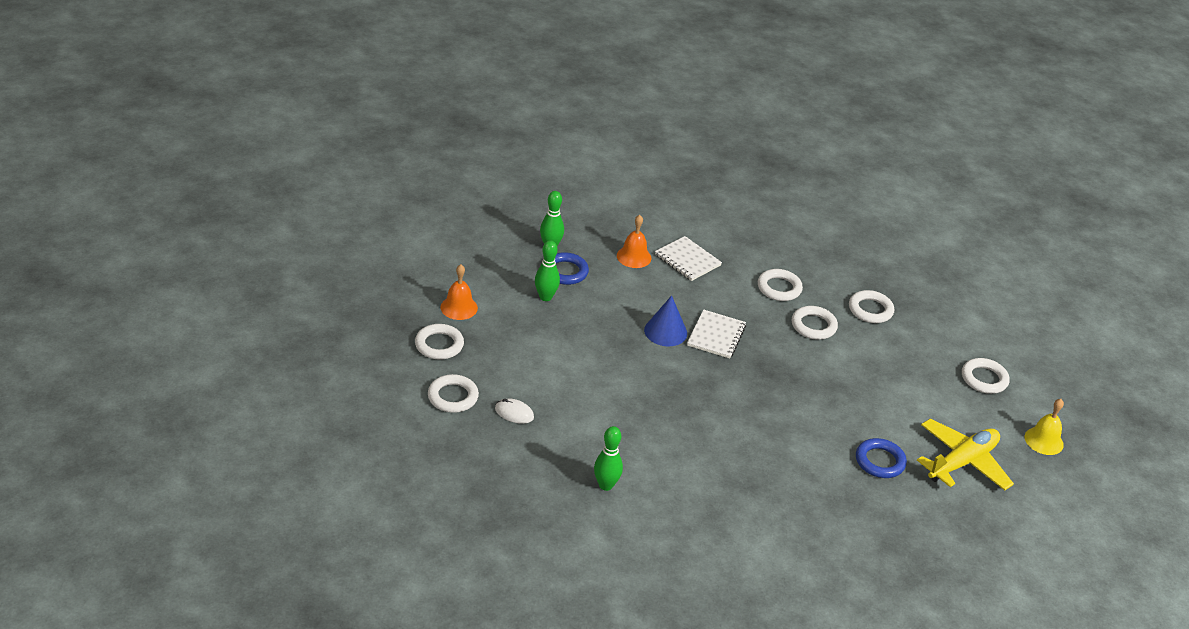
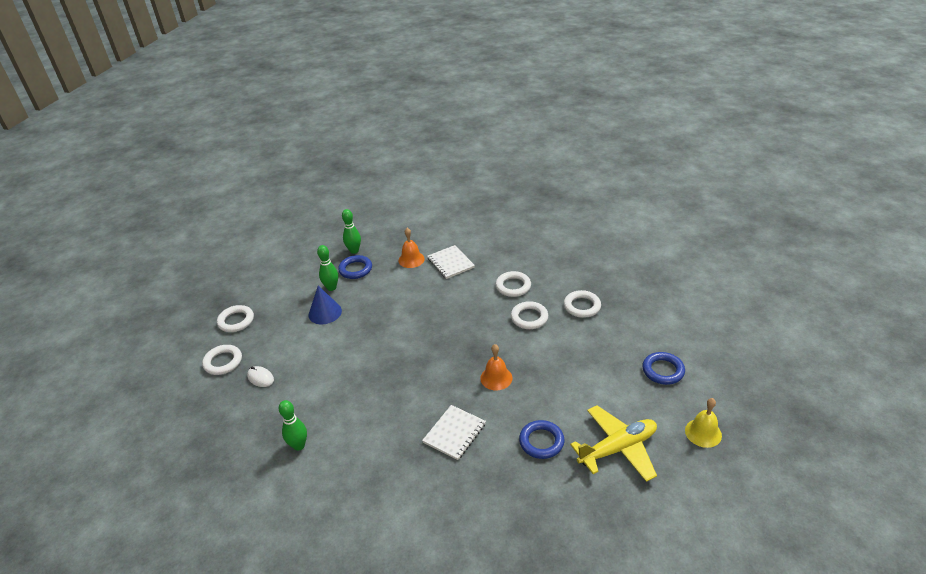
camera: 20 degrees right, 0 degrees up
orange bell [441,264,478,320] -> orange bell moved to [480,344,512,390]
blue cone [644,295,687,346] -> blue cone moved to [309,286,342,324]
white notebook [687,309,746,359] -> white notebook moved to [422,405,486,460]
white ring [962,358,1010,394] -> blue ring [642,352,685,385]

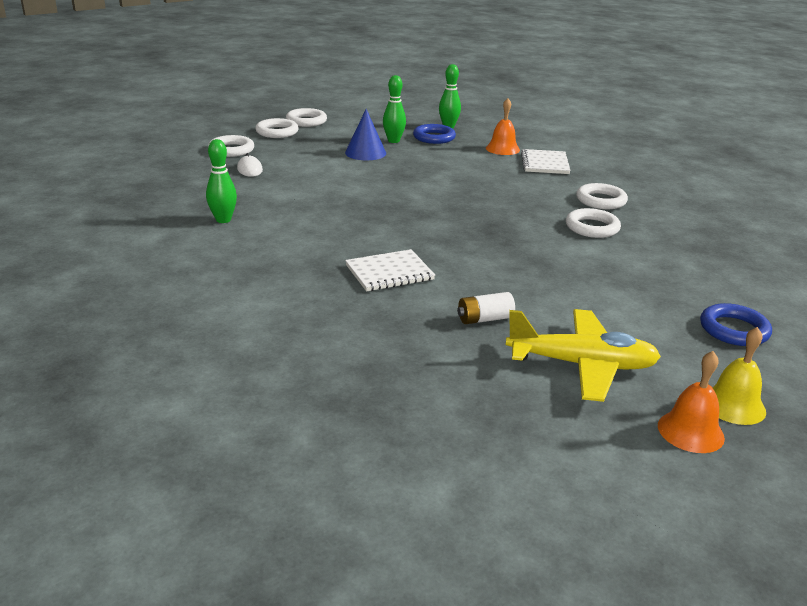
camera: 30 degrees right, 10 degrees down
orange bell [480,344,512,390] -> orange bell moved to [658,351,725,453]
blue ring [519,420,564,459] -> white battery [457,292,515,324]
white ring [564,290,601,318] -> white ring moved to [286,108,327,127]

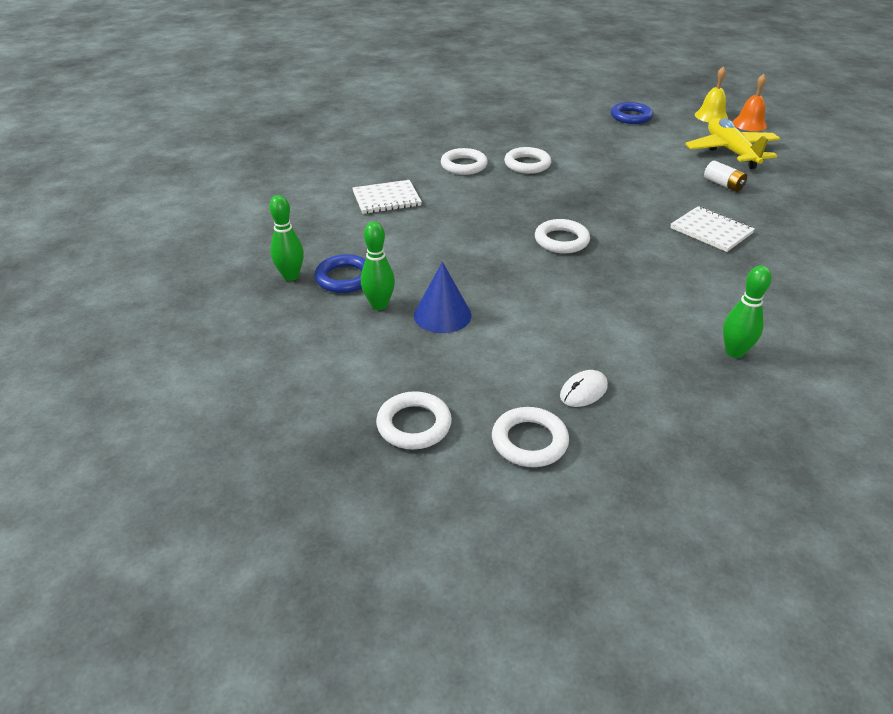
camera: 110 degrees left, 10 degrees up
white ring [286,108,327,127] -> white ring moved to [535,219,590,254]
orange bell [486,98,520,155] -> none

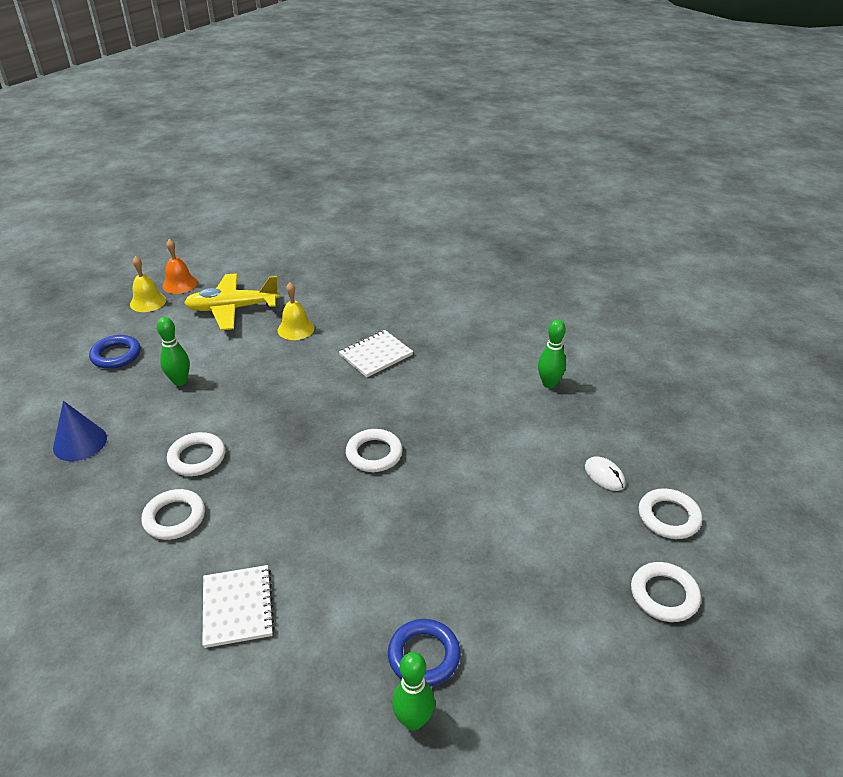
camera: 85 degrees left, 0 degrees up
green bowling pin [361,222,395,310] -> green bowling pin moved to [157,317,190,386]
blue cone [414,262,472,333] -> blue cone moved to [53,401,107,461]
white battery [704,161,747,192] -> yellow bell [278,282,314,340]

